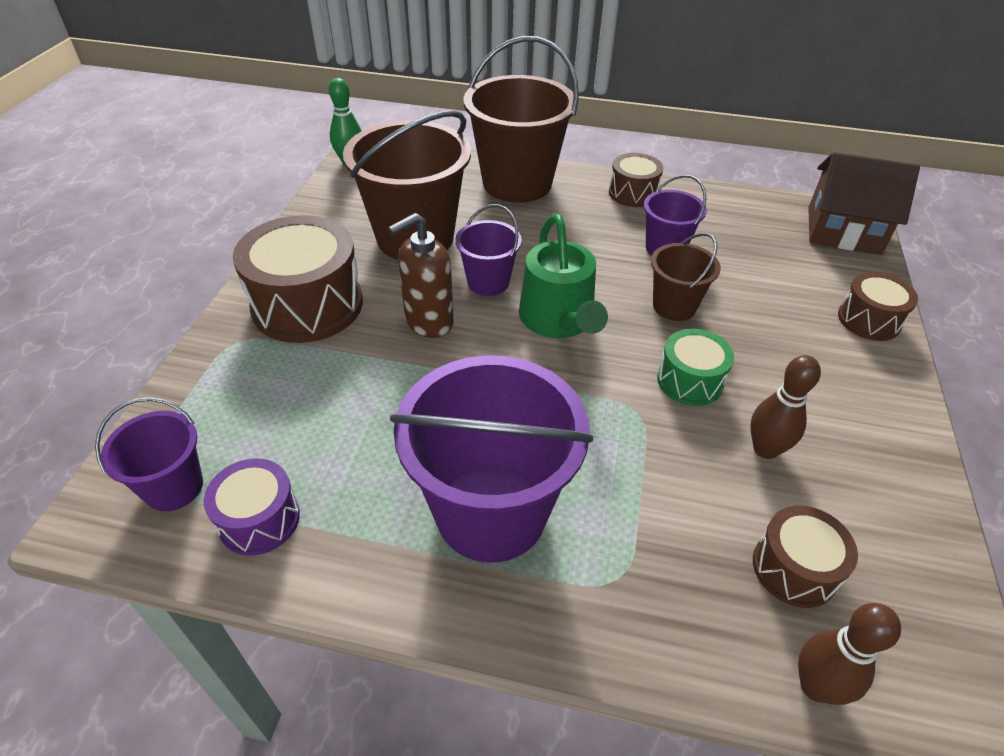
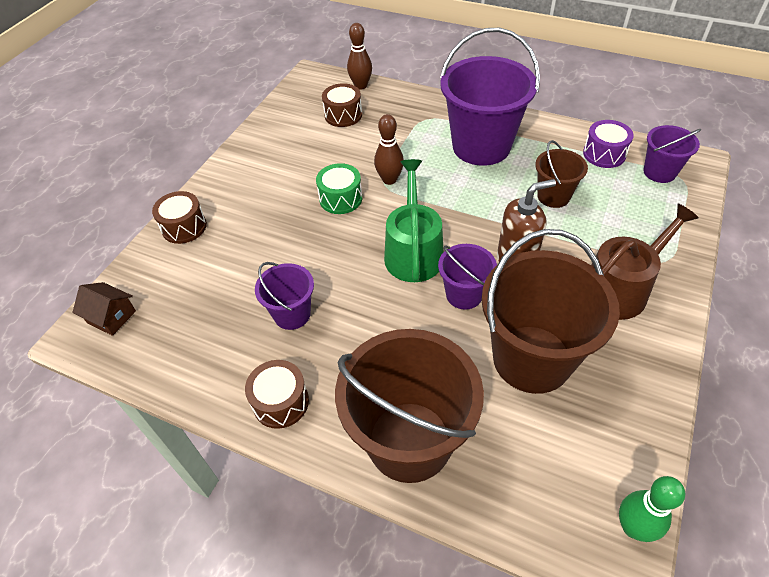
camera: 165 degrees left, 5 degrees up
brown drum [233,215,363,343] -> brown watering can [591,204,699,320]
brown bucket [651,233,721,321] -> brown bucket moved to [535,140,588,208]
brown bowling pin [750,355,821,459] -> brown bowling pin moved to [374,114,404,185]
brown house [808,152,920,255] -> brown house [72,282,136,336], size x0.53

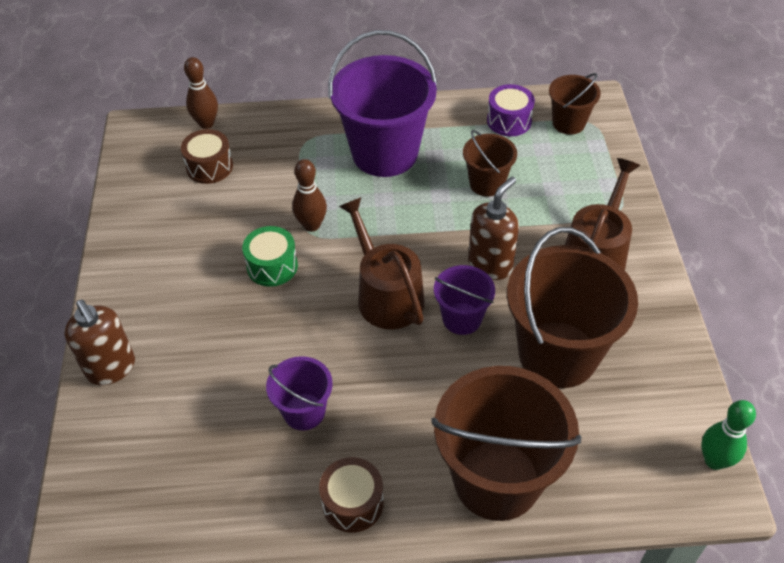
camera: 30 degrees left, 0 degrees up
brown house [72,282,136,336] -> none
brown drum [152,191,207,244] -> brown soap dispenser [64,300,135,385]
green watering can [384,159,444,282] -> brown watering can [339,197,424,329]
purple bucket [643,125,701,183] -> brown bucket [549,73,601,135]

